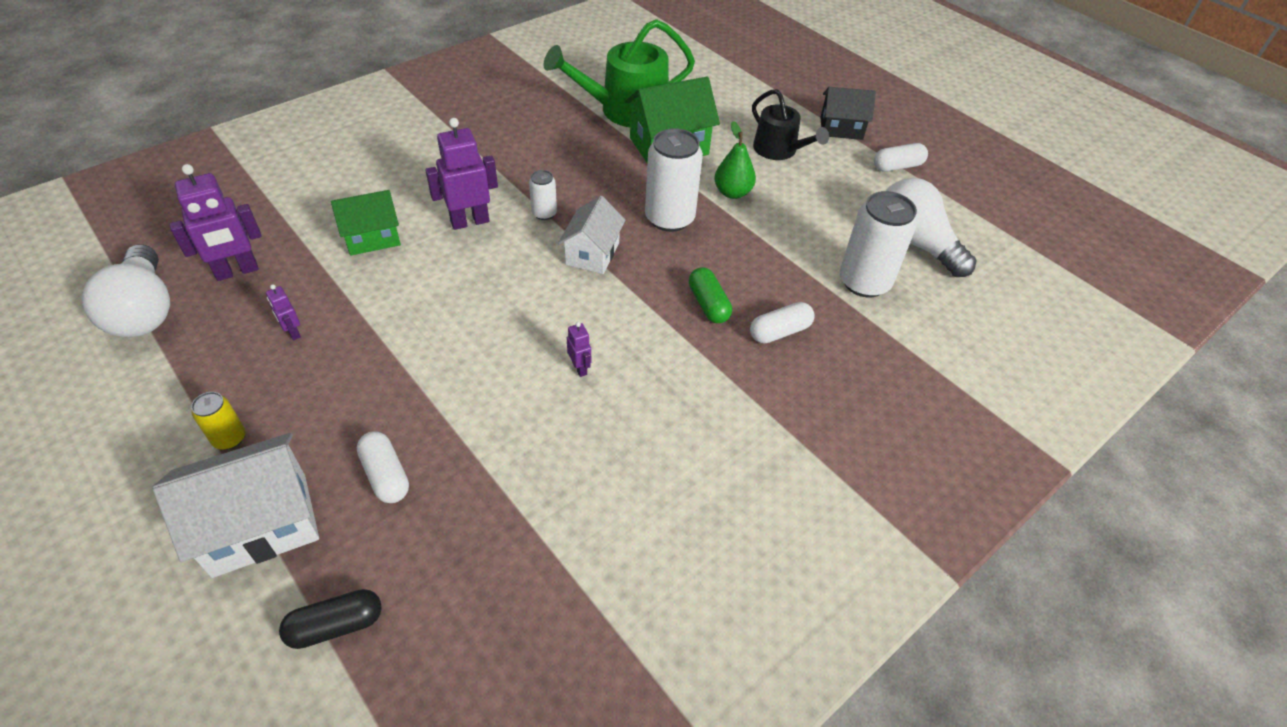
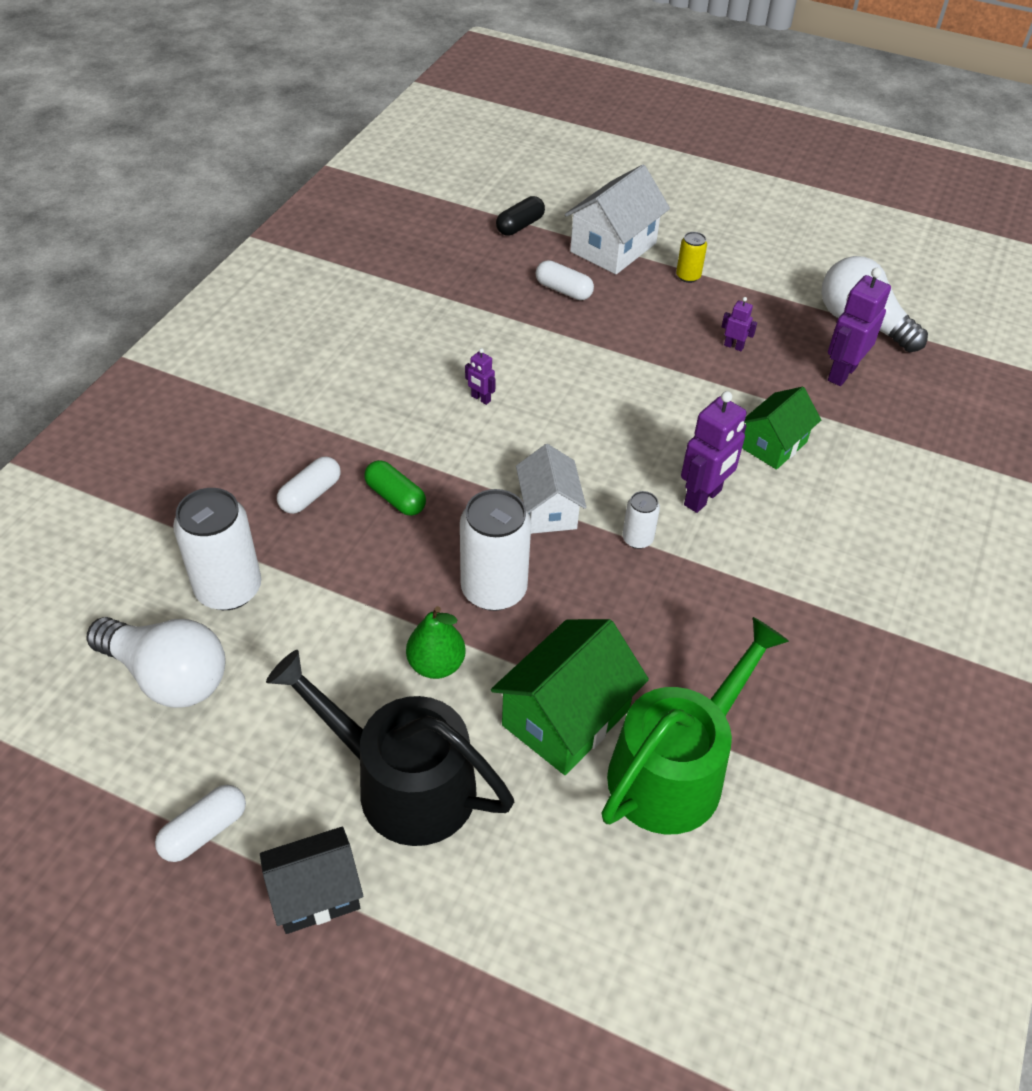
camera: 155 degrees right, 0 degrees up
black watering can [752,89,829,160] -> black watering can [266,650,514,846], size x1.60

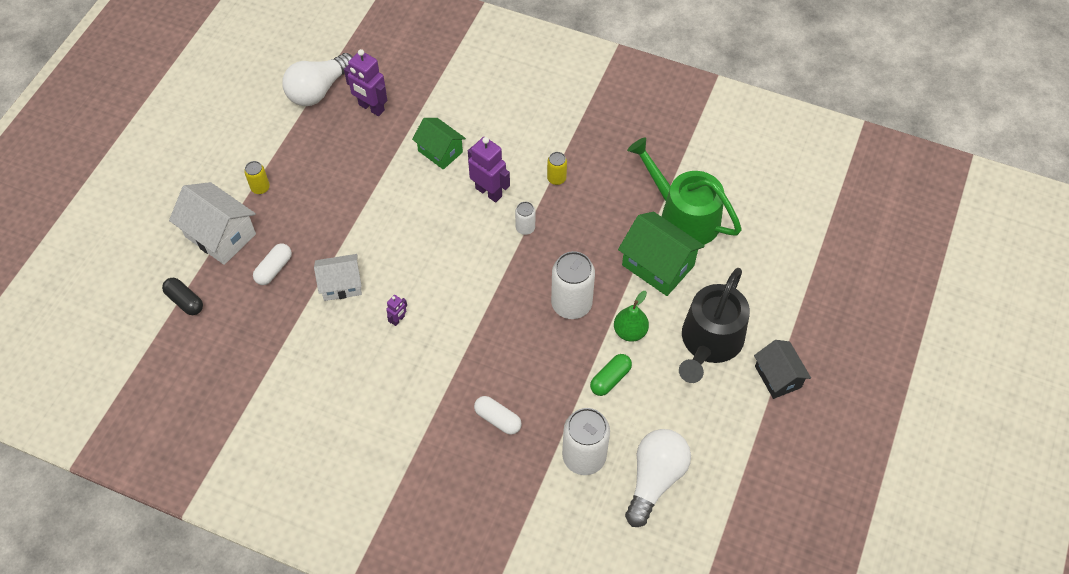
camera: 90 degrees left, 10 degrees up
white capsule [155,785,246,862] -> none
green capsule [364,460,426,516] -> green capsule moved to [590,354,632,396]
white house [516,444,587,534] -> white house moved to [314,254,362,301]
purple robot [722,297,757,351] -> none
none -> yellow can [547,152,567,185]

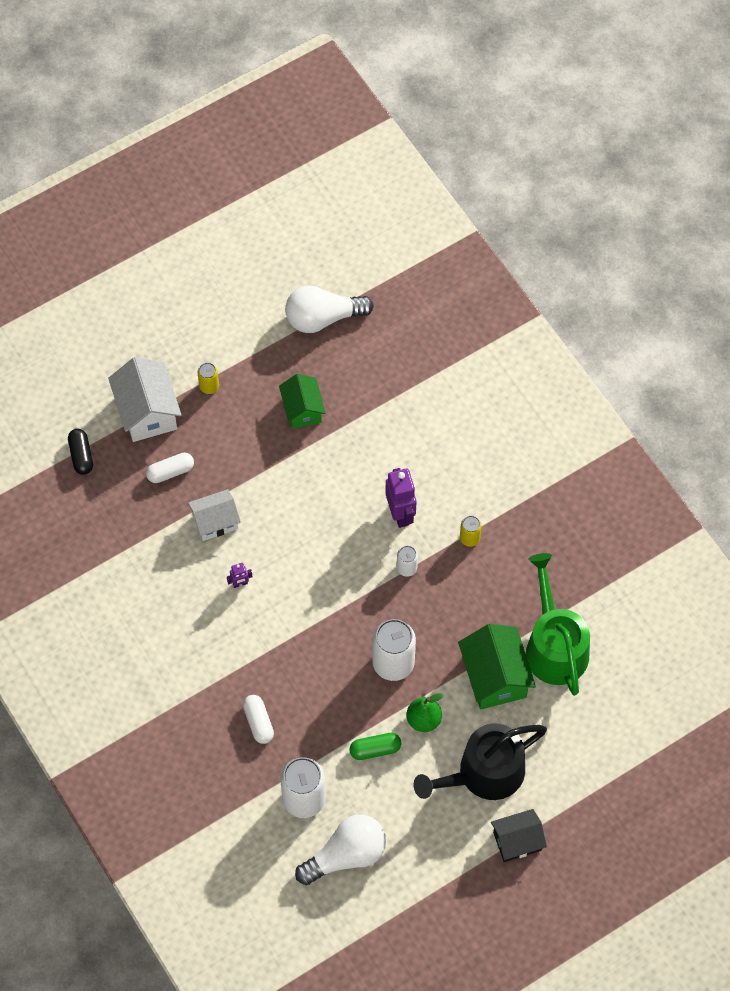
camera: 35 degrees right, 5 degrees up
white house [314,254,362,301] -> white house turned 45 degrees counterclockwise [188,489,241,541]
purple robot [344,49,387,116] -> none
green house [412,118,466,170] -> green house moved to [279,374,326,429]
black house [754,340,811,399] -> black house turned 60 degrees clockwise [491,809,547,862]

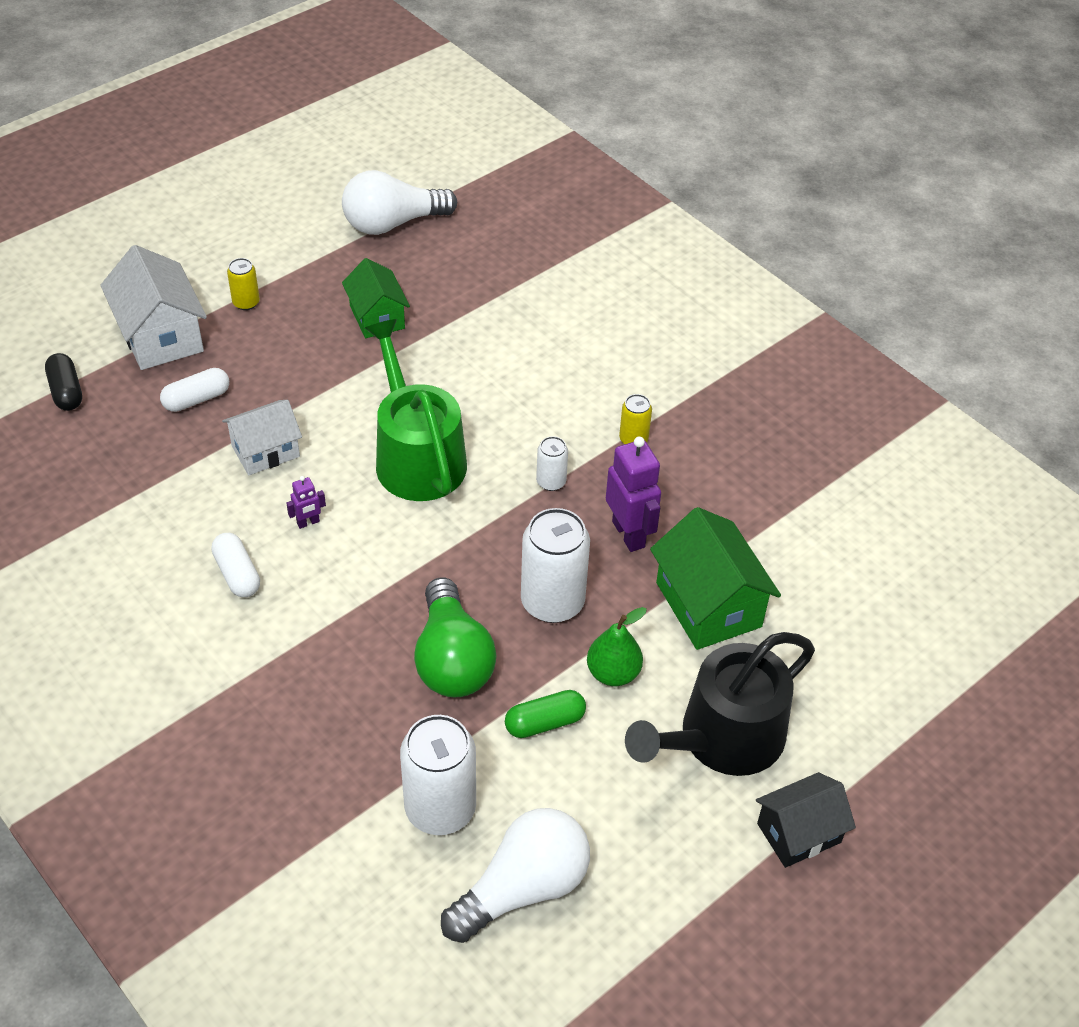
camera: 10 degrees left, 15 degrees down
white capsule [243,695,274,744] -> white capsule moved to [211,533,260,597]
purple robot [385,468,416,528] -> purple robot moved to [606,437,661,552]
green watering can [526,553,590,696] -> green watering can moved to [365,319,467,501]
none -> green light bulb [414,577,497,697]

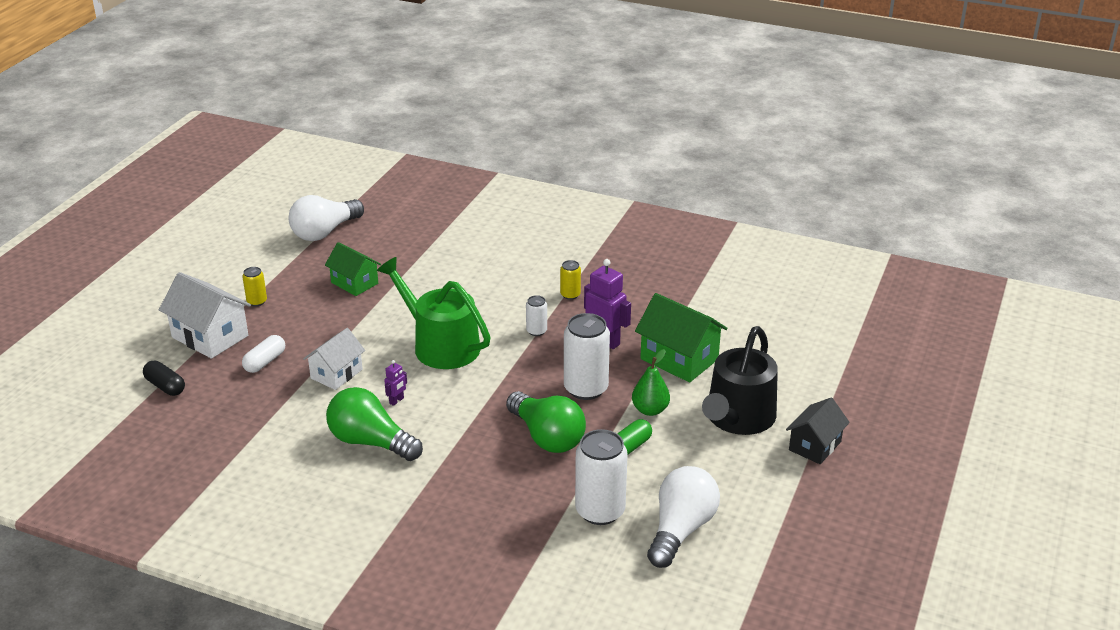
camera: 25 degrees left, 15 degrees down
white capsule [211,533,260,597] -> green light bulb [326,387,423,461]

